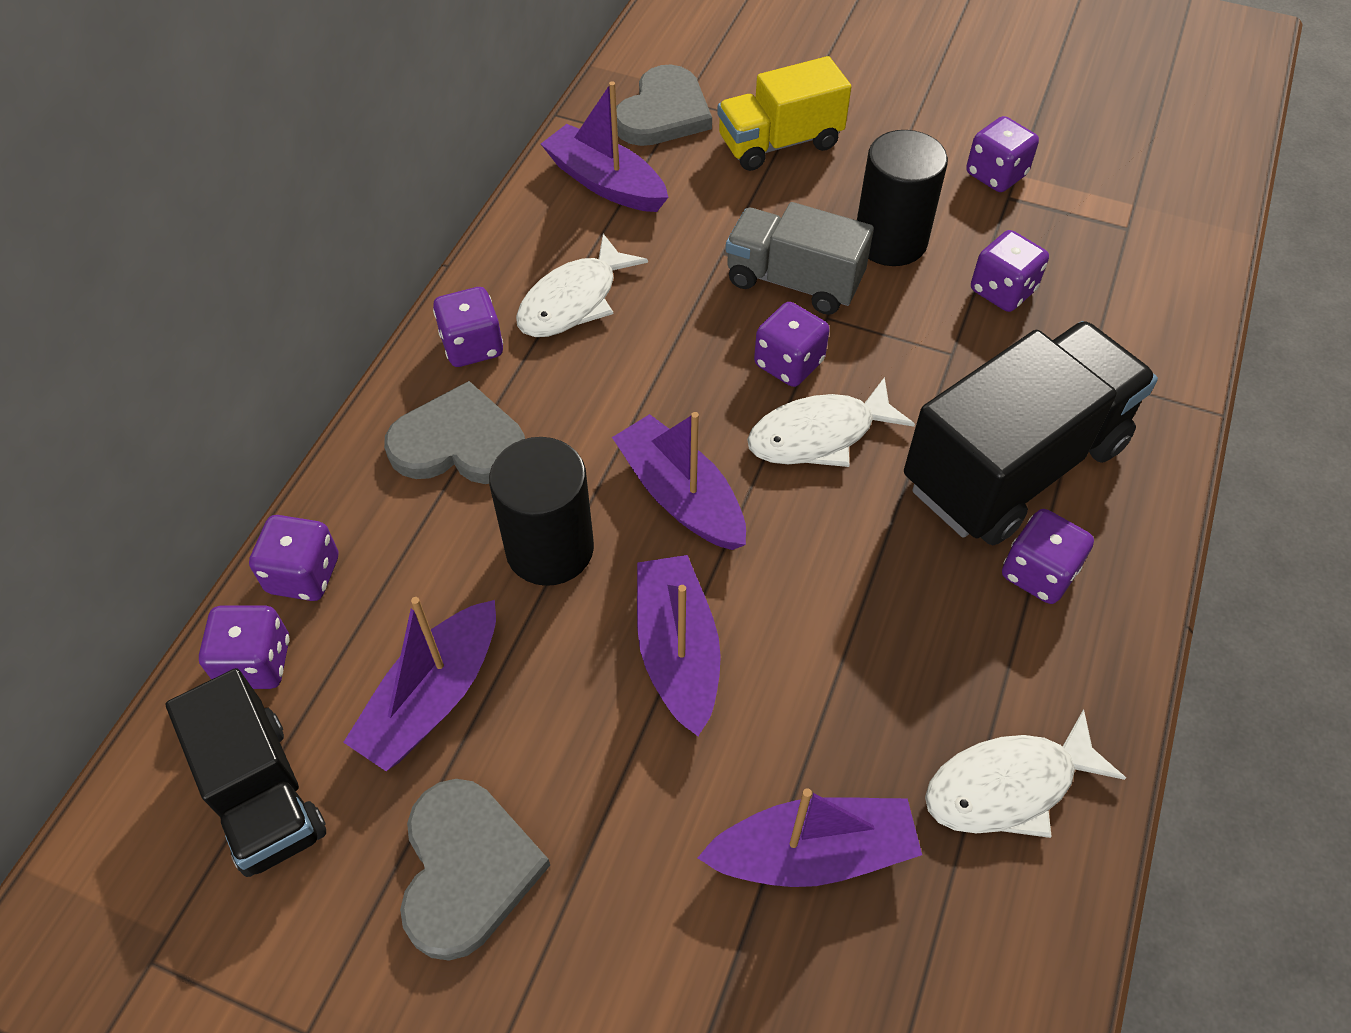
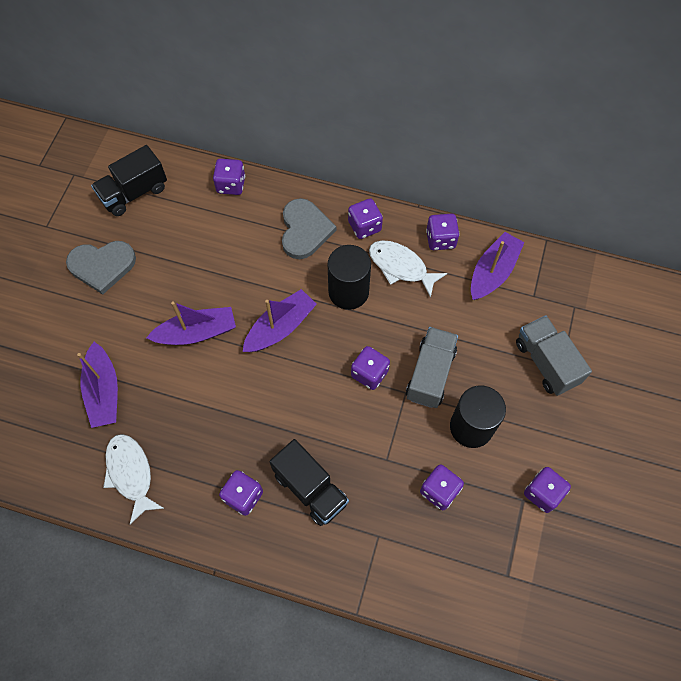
camera: 85 degrees right, 10 degrees up
purple dice [199,605,290,689] -> purple dice moved to [426,214,460,250]
purple boat [343,597,496,771] -> none
black cylinder [489,437,594,586] -> black cylinder moved to [328,245,371,310]
grey heart [616,65,712,146] -> none
yellow truck [717,56,851,171] -> grey truck [516,315,592,396]
white fish [747,377,915,467] -> none
black truck [904,321,1158,545] -> black truck [270,439,349,526], size x0.62

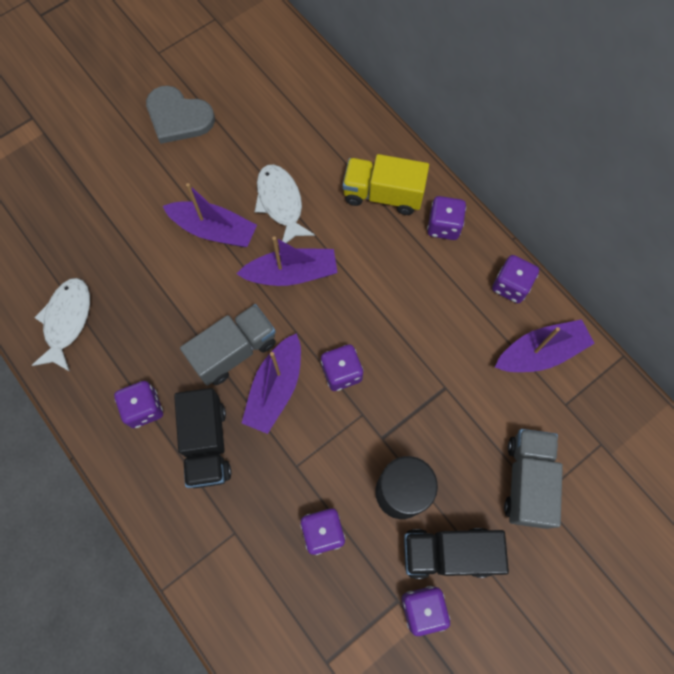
camera: 35 degrees right, 5 degrees up
purple boat [77,342,118,428] -> purple boat moved to [242,333,301,434]
black truck [91,145,167,216] -> black truck moved to [404,528,509,579]
purple dice [213,159,245,195] -> none
grey heart [282,198,336,259] -> yellow truck [343,154,429,215]
black cylinder [328,245,371,310] -> none
white fish [369,240,447,298] -> white fish moved to [255,164,315,243]
grey truck [406,327,458,408] -> grey truck moved to [180,304,276,385]

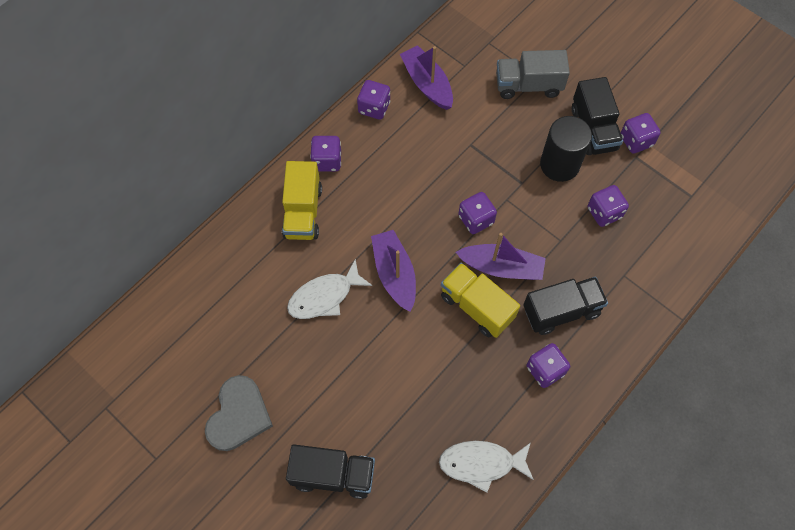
camera: 100 degrees left, 5 degrees down
purple boat [163,183,257,247] -> none
grey truck [180,304,276,385] -> yellow truck [441,263,520,338]
none -> black truck [286,444,375,499]

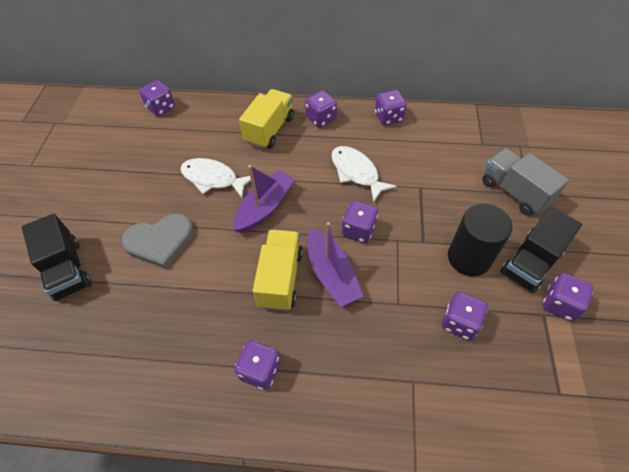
camera: 55 degrees right, 10 degrees down
grey heart [205,375,273,451] -> grey heart moved to [121,213,193,269]
yellow truck [282,161,322,240] -> yellow truck turned 150 degrees clockwise [239,89,294,149]
purple boat [400,45,453,110] -> none
white fish [439,441,534,493] -> white fish moved to [331,146,397,203]
black truck [523,277,608,335] -> none
none -> purple dice [139,80,175,116]

